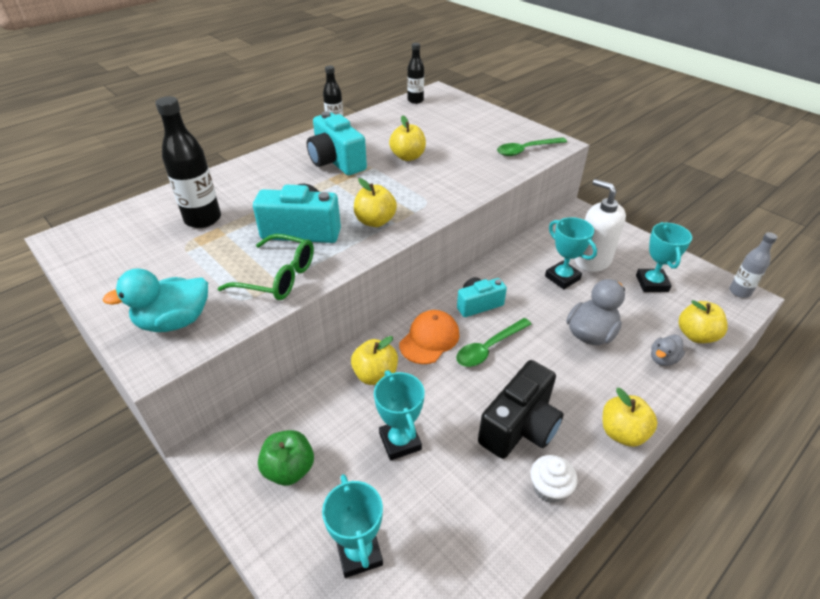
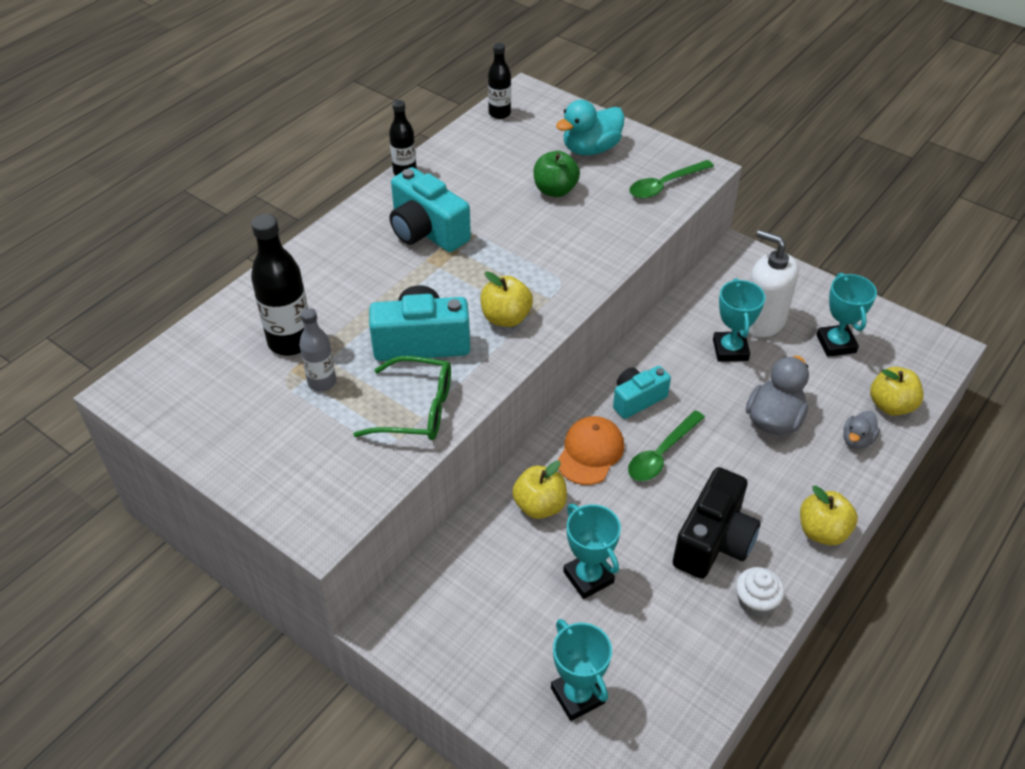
camera: 10 degrees left, 5 degrees up
turquoise duck [103,268,208,332] -> turquoise duck moved to [556,100,625,155]
green apple [258,430,314,486] -> green apple moved to [533,151,580,197]
yellow apple [389,116,426,161] -> none
turquoise trophy [545,217,597,289] -> turquoise trophy turned 45 degrees clockwise [713,278,765,362]
grey bottle [730,232,777,298] -> grey bottle moved to [299,308,336,391]

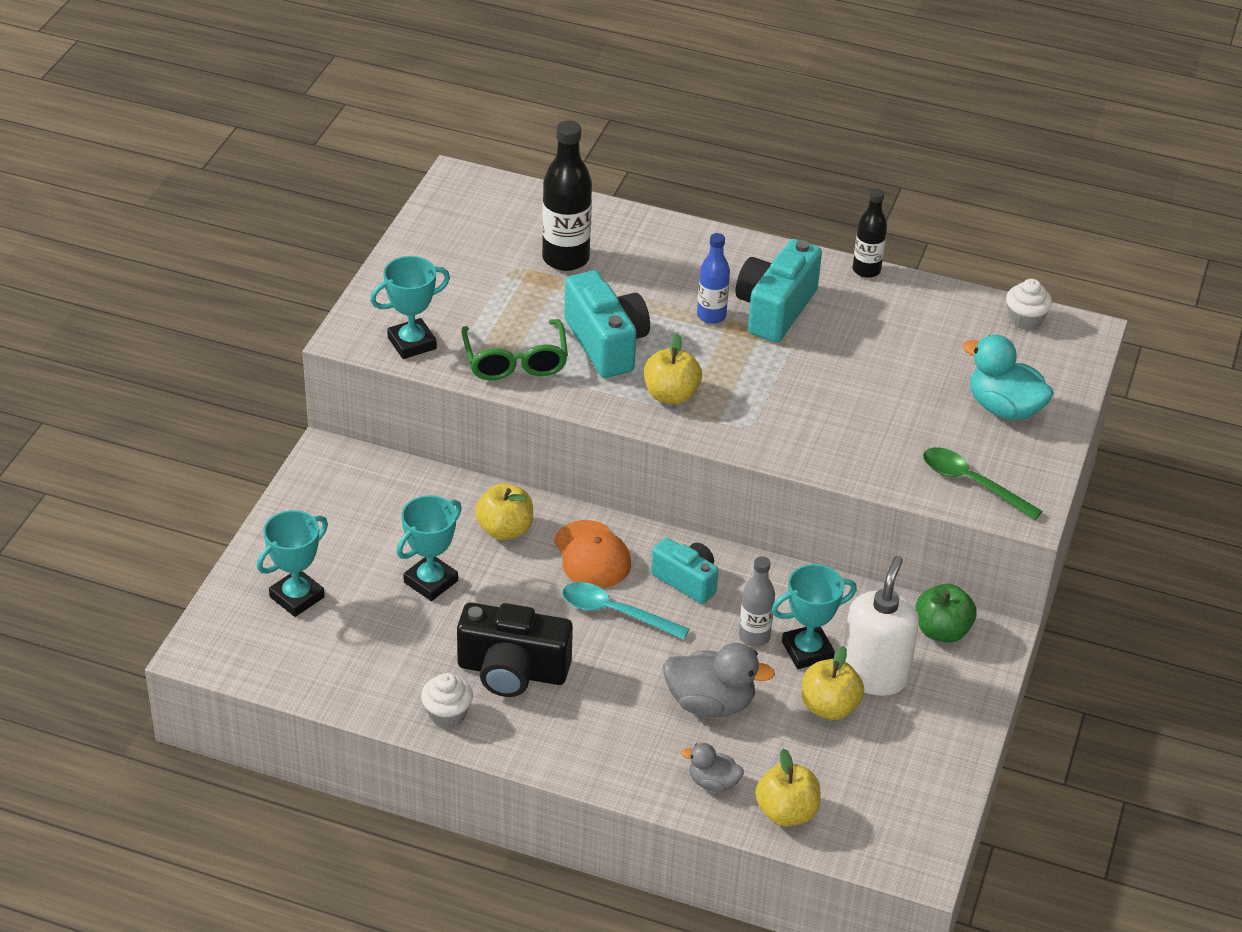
camera: 70 degrees right, 5 degrees down
grey bottle [299,308,336,391] -> grey bottle moved to [739,556,775,647]
black bottle [488,43,511,119] -> white cupcake [1006,279,1052,330]
green apple [533,151,580,197] -> green apple moved to [916,583,977,643]
orange cap [557,416,624,485] -> orange cap turned 60 degrees clockwise [554,520,631,588]
green spoon [628,410,705,481] -> turquoise spoon [562,582,689,639]
yellow apple [800,486,858,545] -> yellow apple moved to [802,646,864,720]
turquoise trophy [816,273,877,357] -> turquoise trophy moved to [370,256,450,359]
none -> blue bottle [697,233,730,324]

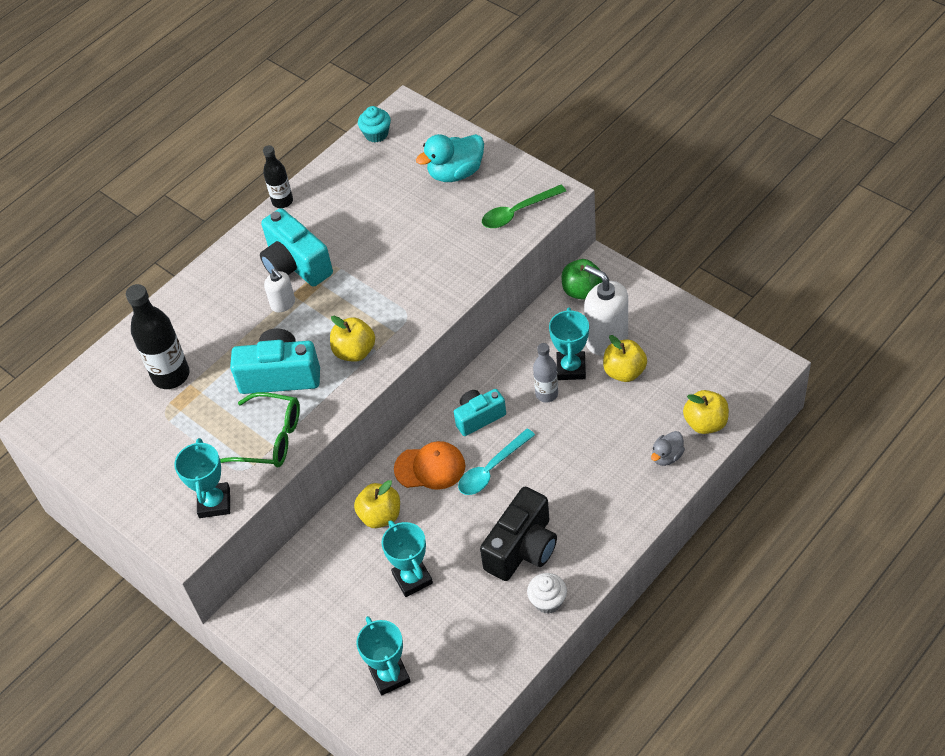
camera: 60 degrees left, 10 degrees up
grey duck [663,643,775,717] -> none
blue bottle [697,233,730,324] -> white soap dispenser [264,268,295,312]
white cupcake [1006,279,1052,330] -> turquoise cupcake [358,106,391,143]

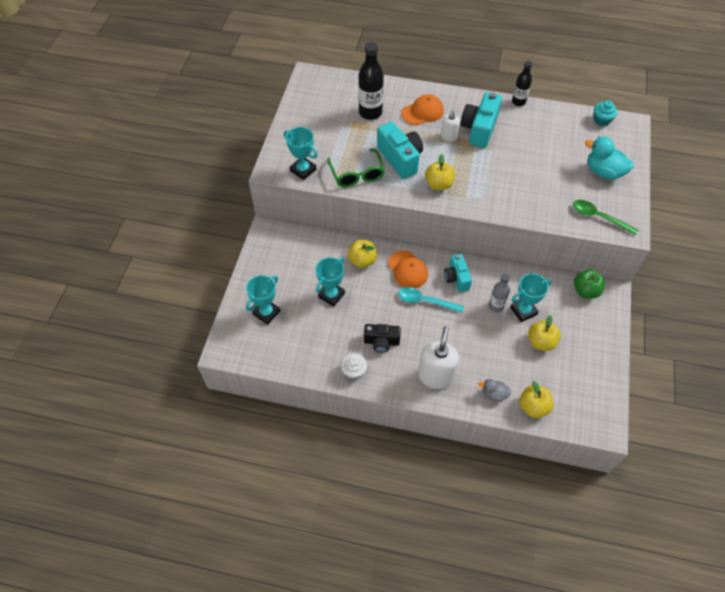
camera: 55 degrees right, 5 degrees up
turquoise trophy [174,438,230,518] -> turquoise trophy turned 75 degrees clockwise [284,127,318,180]
turquoise camera [454,389,506,436] -> turquoise camera turned 135 degrees counterclockwise [444,254,472,292]
black camera [480,487,557,581] -> black camera [364,324,401,353], size x0.64
white soap dispenser [584,265,628,356] -> white soap dispenser moved to [418,326,459,389]
none -> orange cap [401,94,444,125]

